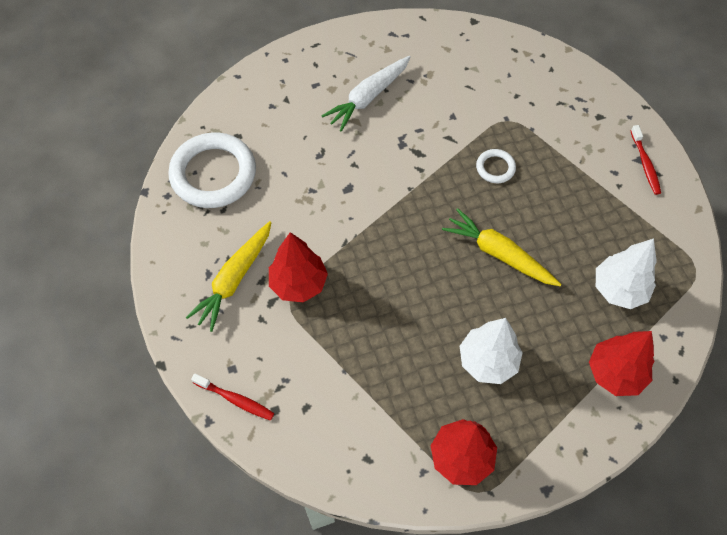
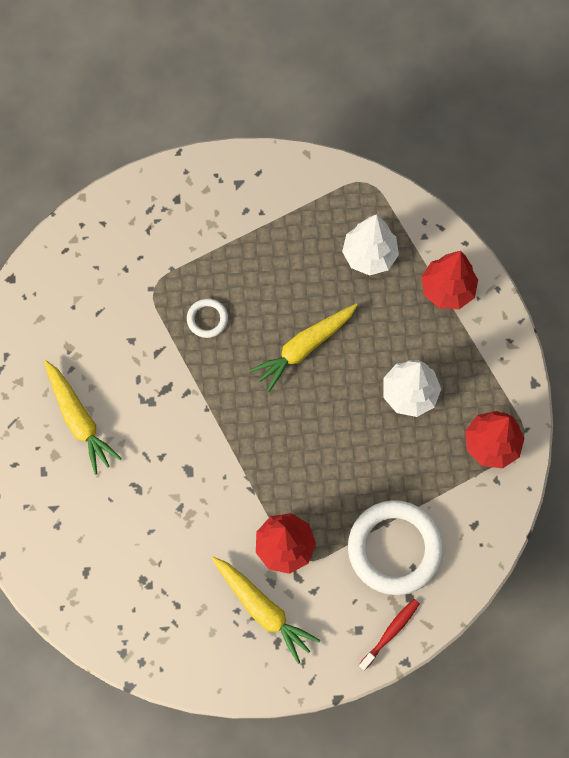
camera: 75 degrees left, 10 degrees up
white ring [168,132,256,208] -> white ring moved to [348,500,443,595]
white carrot [322,56,411,131] -> yellow carrot [44,360,122,475]
red toothbrush [631,125,661,195] -> none

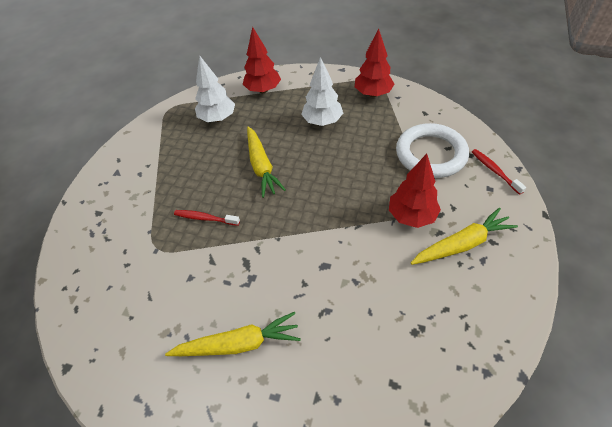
camera: 65 degrees left, 20 degrees down
white ring [187,298,228,338] -> red toothbrush [174,210,240,226]

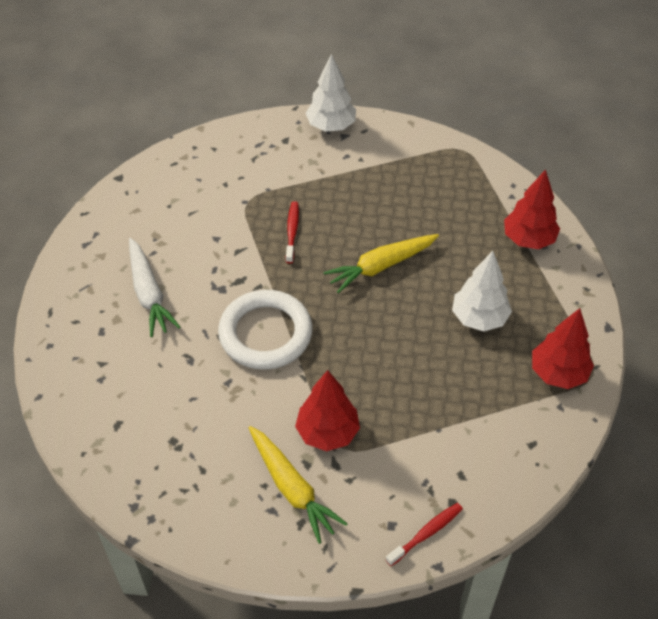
camera: 75 degrees right, 0 degrees up
yellow carrot [165,312,301,356] -> white carrot [129,238,180,337]
white tree [195,55,235,122] -> white tree moved to [306,54,356,132]
white ring [396,123,469,178] -> white ring moved to [218,290,313,370]

